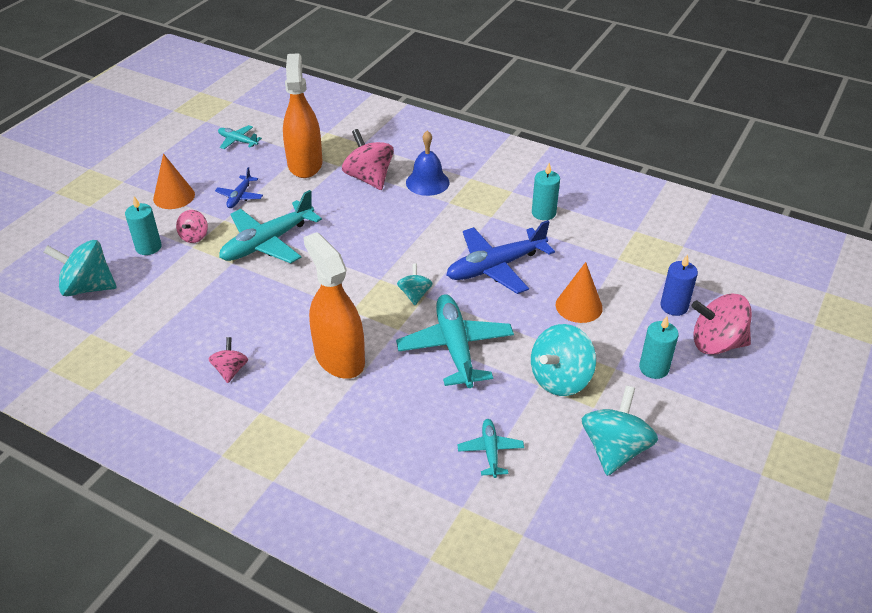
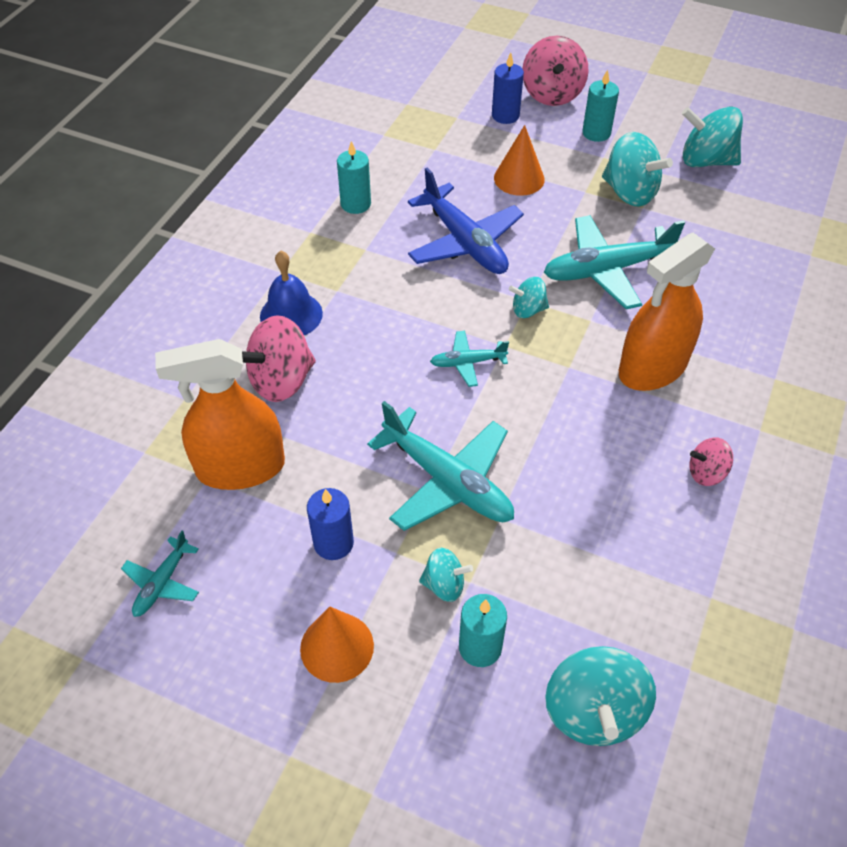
camera: 95 degrees left, 10 degrees up
pink spinning top [176,210,208,243] -> turquoise spinning top [419,548,473,602]
blue plane [215,167,263,208] -> blue candle [307,488,354,560]
turquoise plane [458,419,524,478] -> turquoise plane moved to [430,331,509,387]

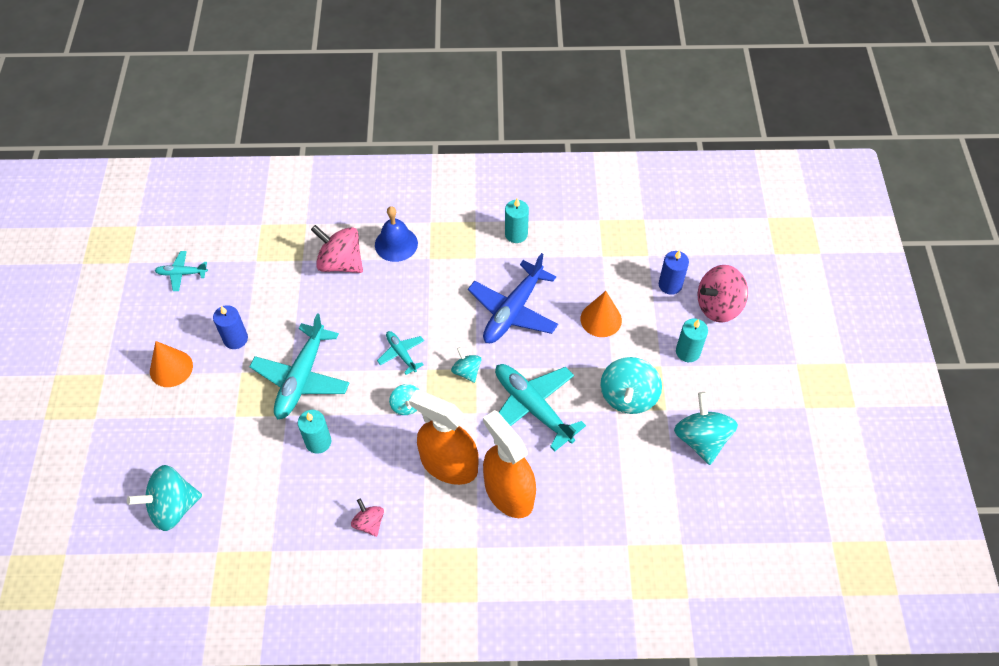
camera: 65 degrees right, 5 degrees up
orange spray bottle [155,339,285,490] -> orange spray bottle moved to [483,410,536,518]
turquoise spinning top [419,548,473,602] -> turquoise spinning top moved to [389,384,419,415]
turquoise candle [459,594,507,667] -> turquoise candle moved to [298,410,331,454]

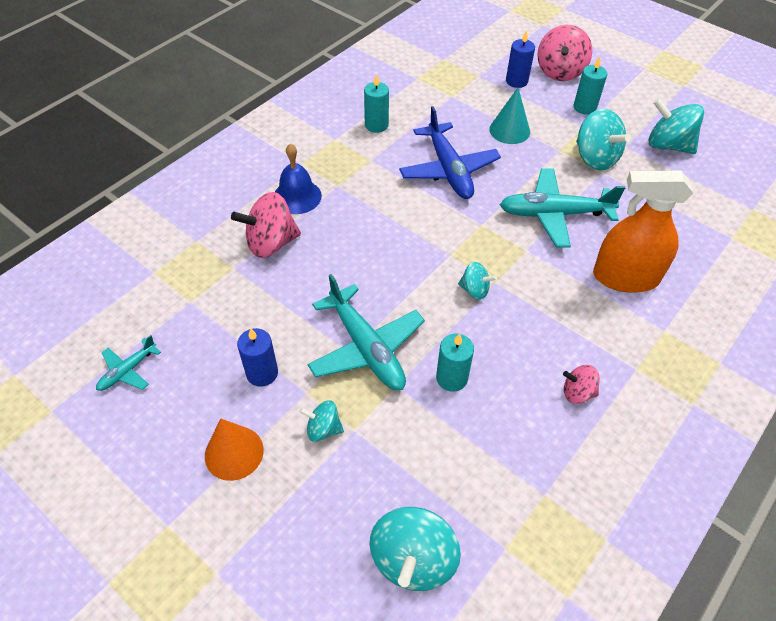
camera: 50 degrees left, 5 degrees down
turquoise plane [377,331,424,375] -> none
orange spray bottle [409,390,478,485] -> none
turquoise spinning top [451,347,481,383] -> turquoise spinning top moved to [299,400,344,442]
orange cone [580,291,622,337] -> turquoise cone [489,88,530,144]

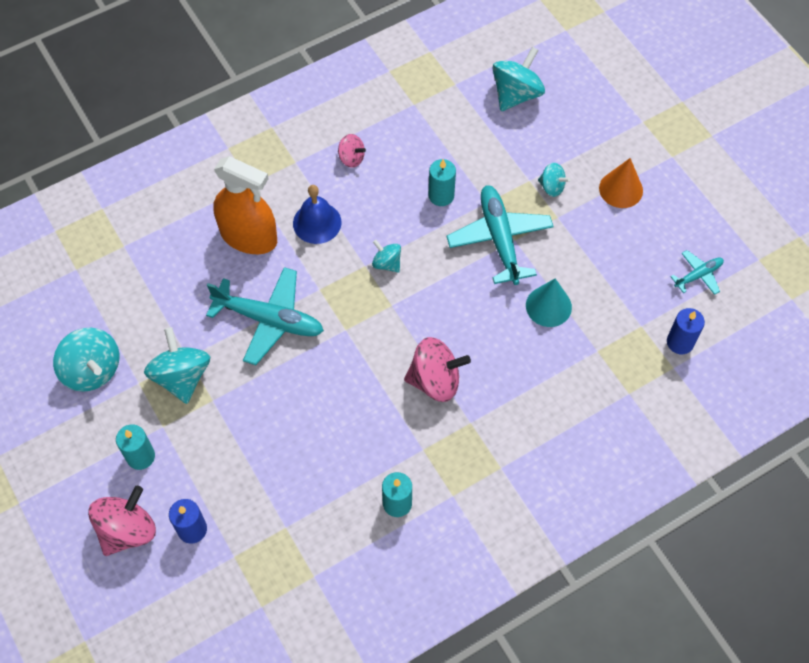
camera: 160 degrees left, 10 degrees up
pink spinning top [231,192,301,258] -> pink spinning top moved to [404,337,471,402]
blue candle [237,328,278,387] -> blue candle moved to [667,308,705,354]
blue bell [275,143,322,214] -> blue bell moved to [293,185,342,244]
blue plane [399,106,501,199] -> none
turquoise cone [489,88,530,144] -> turquoise cone moved to [526,278,572,327]

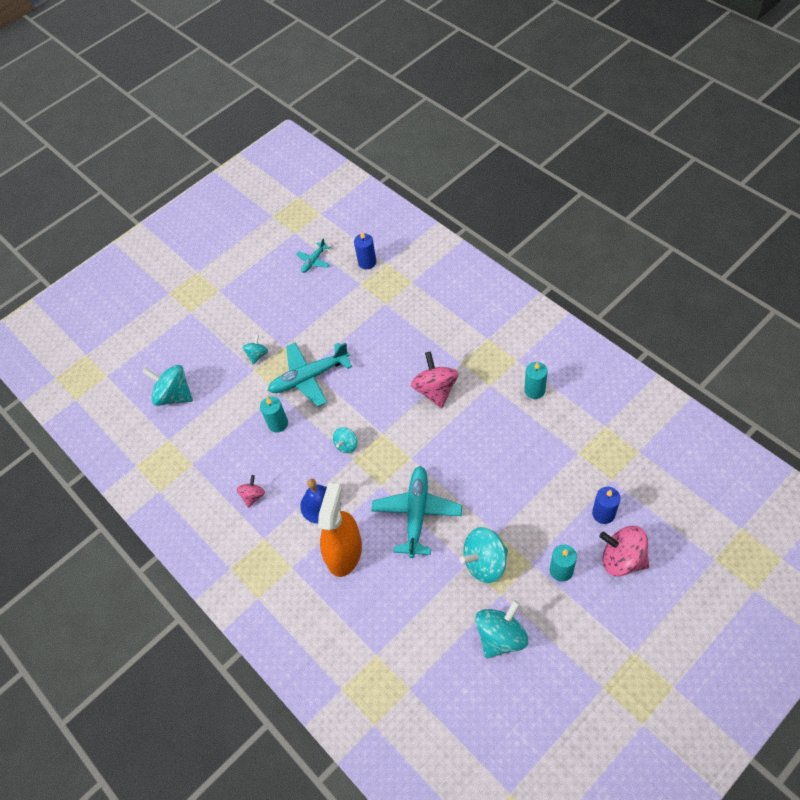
camera: 95 degrees left, 5 degrees down
turquoise cone [526,278,572,327] -> none
orange cone [599,158,643,208] -> none
turquoise plane [670,250,724,295] -> turquoise plane turned 105 degrees counterclockwise [296,238,330,273]

